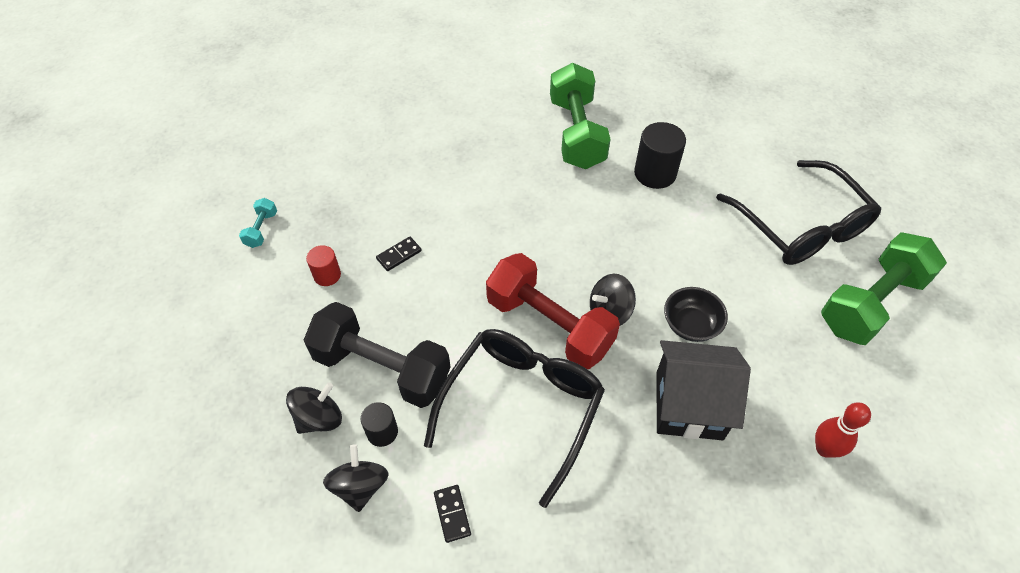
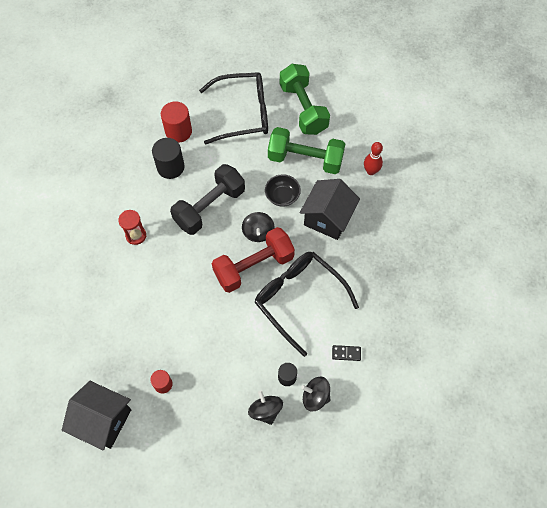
camera: 70 degrees left, 10 degrees up
turquoise dumbbell [239,198,277,248] -> black house [62,381,131,451]
black dumbbell [304,302,450,408] -> black dumbbell moved to [170,164,245,235]
black domino [376,237,422,271] -> none
green dumbbell [550,63,611,169] -> green dumbbell moved to [268,127,345,174]
none -> red hourglass [118,210,146,245]
none -> red cylinder [161,101,192,143]

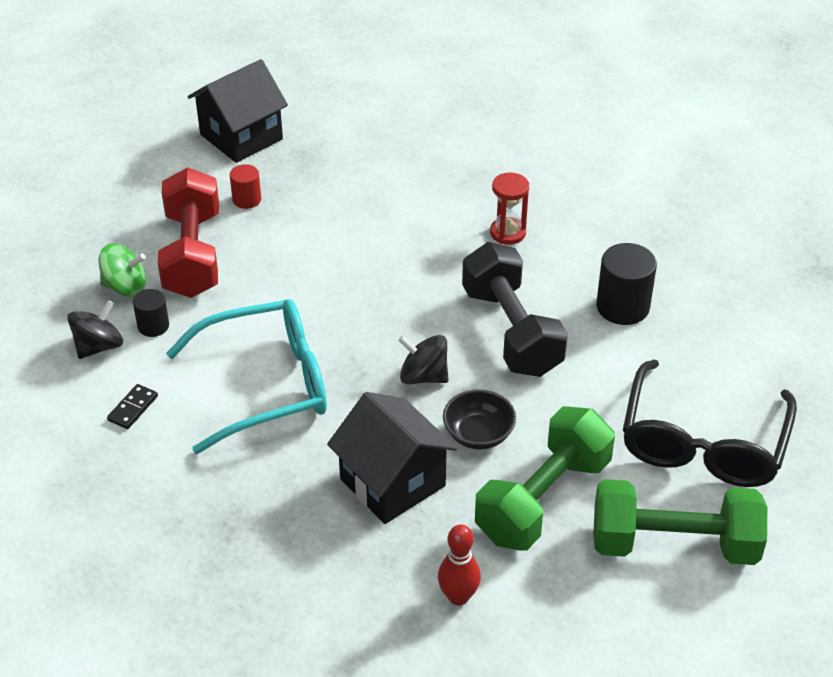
camera: 115 degrees right, 20 degrees down
red cylinder [161,101,192,143] -> none
red dumbbell [212,227,295,293] -> red dumbbell moved to [158,167,219,298]
black spinning top [248,390,283,425] -> green spinning top [98,244,146,297]
black glasses [254,252,359,357] -> turquoise glasses [166,299,327,454]

